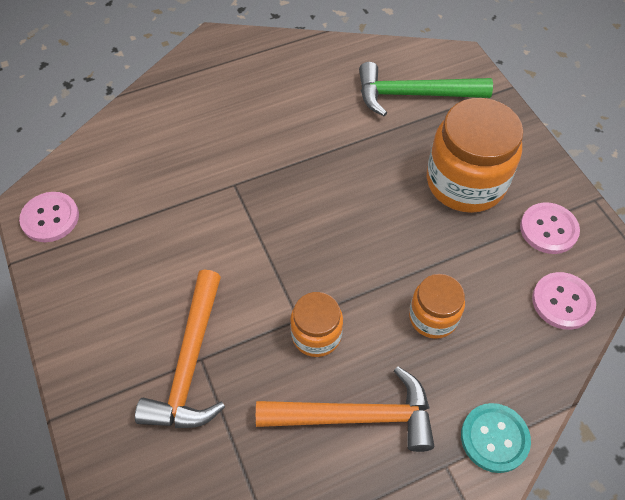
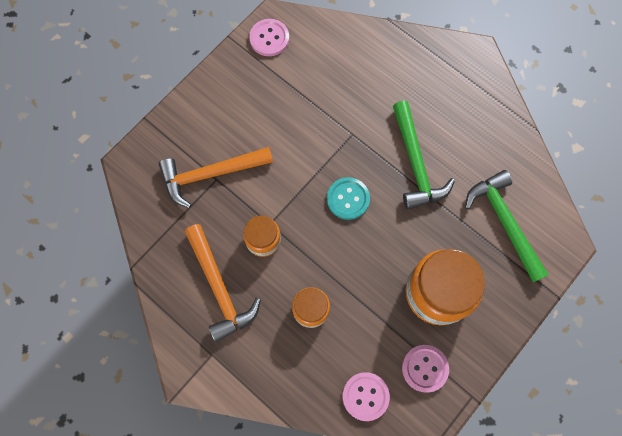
camera: 65 degrees right, 15 degrees up
turquoise button [461,403,531,473] -> turquoise button moved to [327,177,370,220]
none -> green hammer [393,101,455,210]

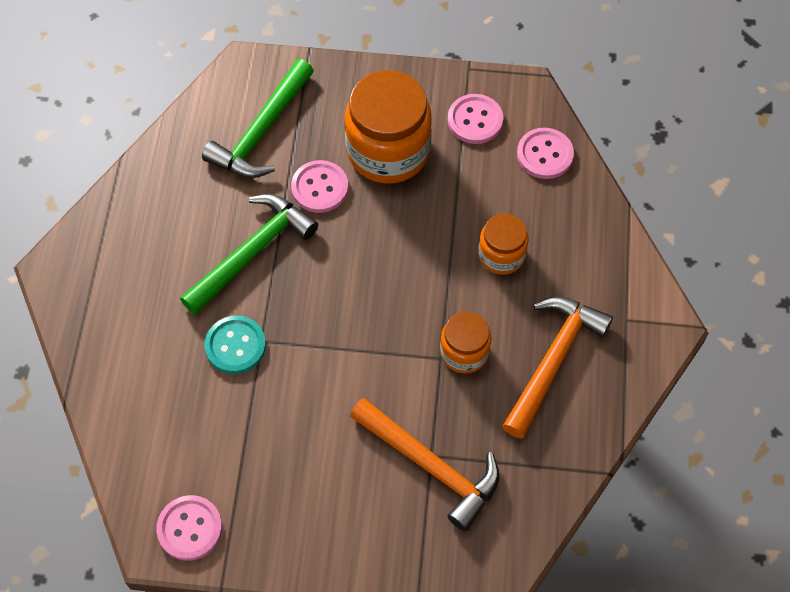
camera: 125 degrees left, 10 degrees down
turquoise button [327,177,370,220] -> turquoise button moved to [205,316,266,374]
none -> pink button [291,160,348,213]

